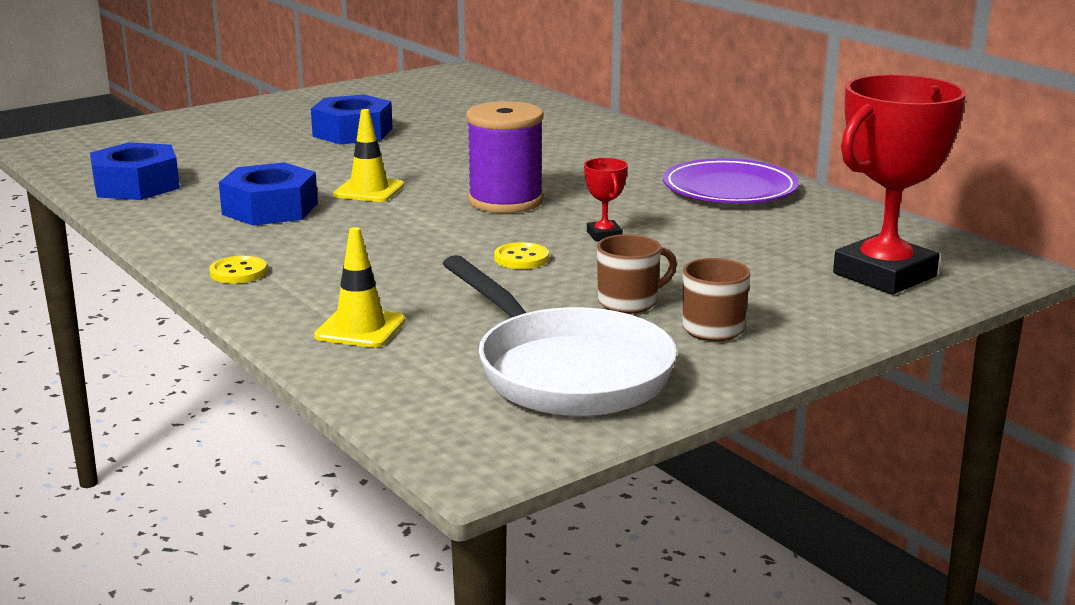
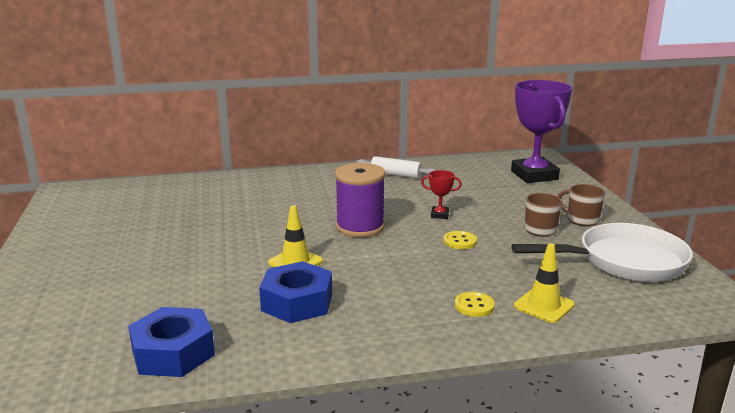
camera: 65 degrees left, 0 degrees up
yellow button [209,256,267,284] -> yellow button moved to [455,292,495,317]
blue nut [311,94,393,145] -> none
purple plate [663,158,799,203] -> white rolling pin [356,156,436,179]
red trophy [833,74,966,295] -> purple trophy [511,80,572,183]

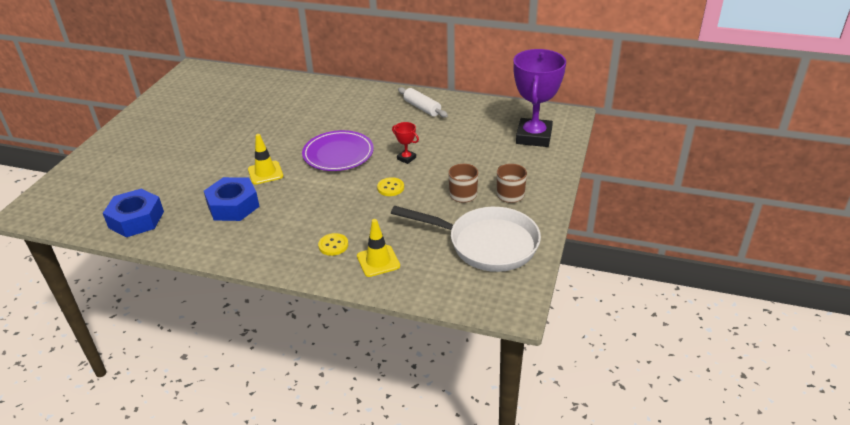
camera: 30 degrees right, 15 degrees up
purple spool [335,163,385,237] -> purple plate [302,130,374,171]

